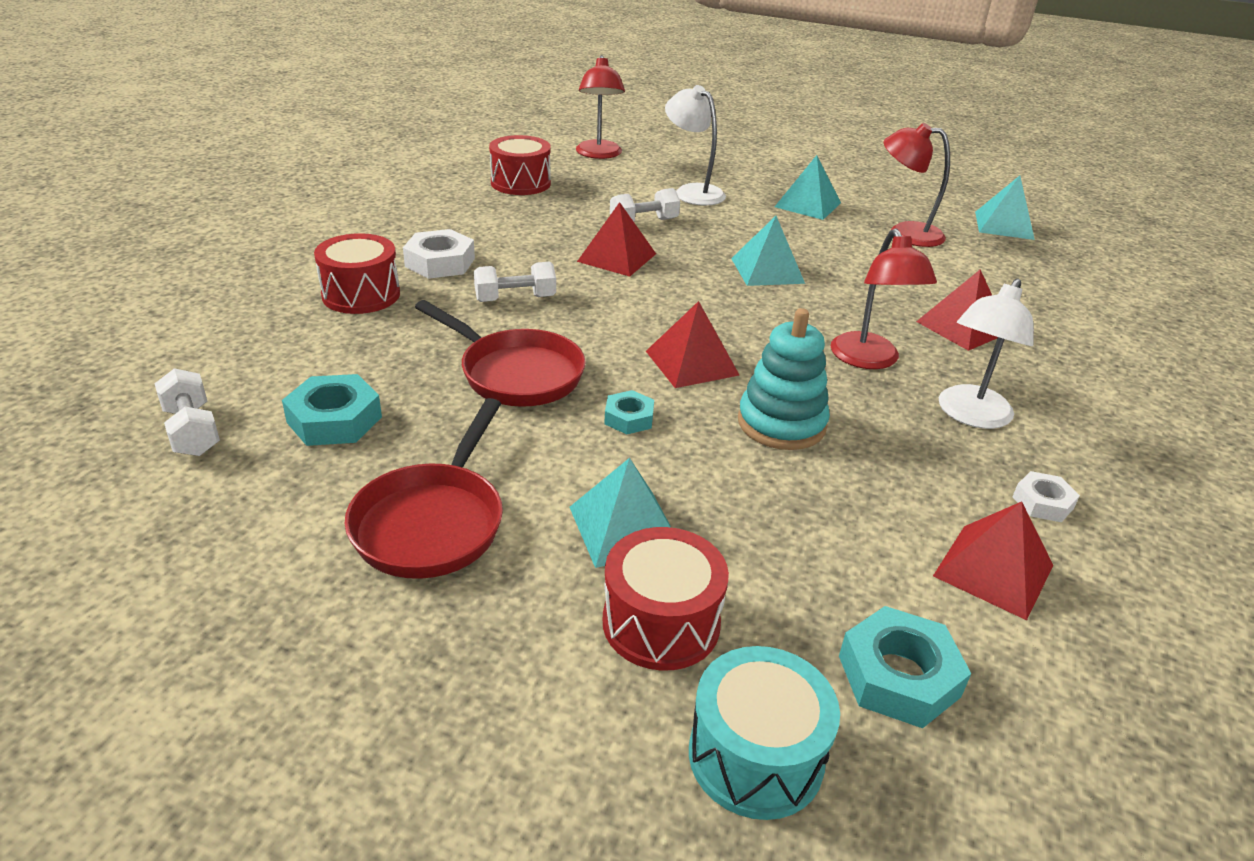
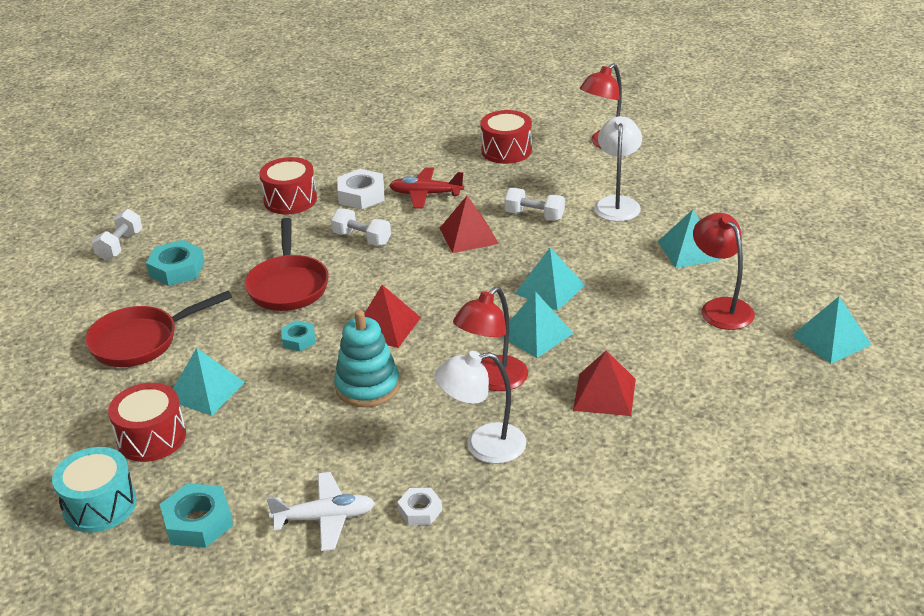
camera: 50 degrees right, 0 degrees up
red pyramid [933,502,1053,620] -> white plane [266,472,375,551]
none -> red plane [389,167,464,209]
none -> turquoise pyramid [502,291,574,358]

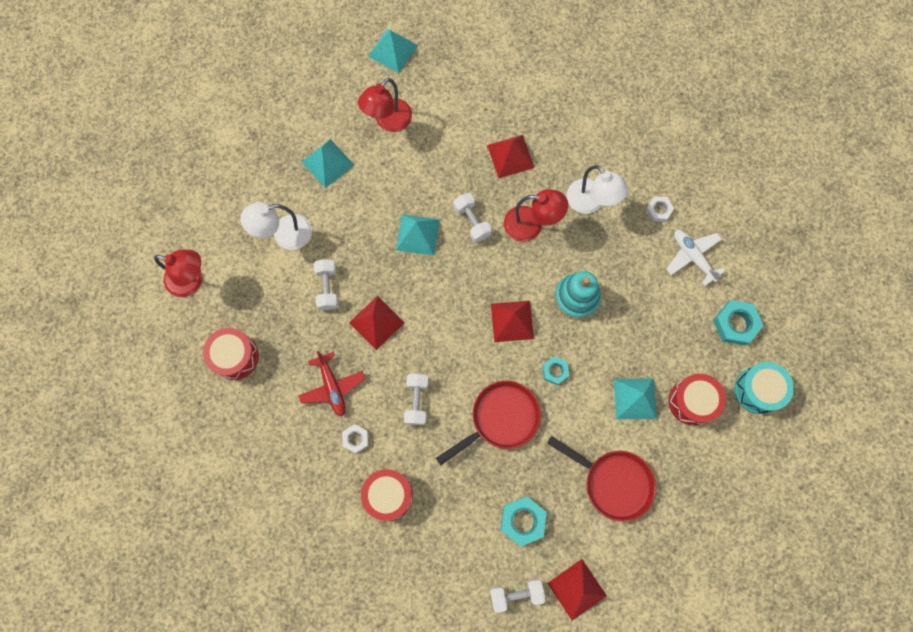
camera: 120 degrees left, 40 degrees up
white nut [337,169,385,209] -> white nut [342,424,368,454], size x0.60
turquoise pyramid [502,291,574,358] -> white dumbbell [453,193,491,242]
none -> red pyramid [547,559,607,621]

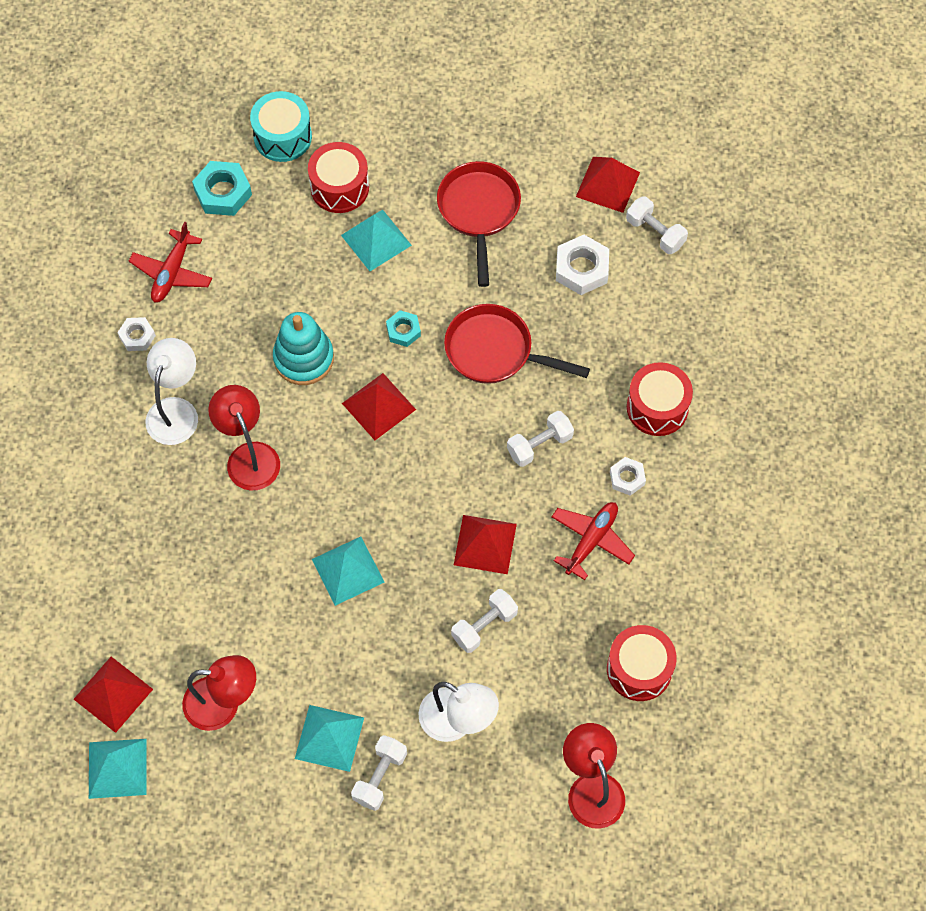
camera: 125 degrees left, 10 degrees down
white dumbbell [453,193,491,242] -> white dumbbell moved to [351,735,407,811]
red pyramid [487,135,534,178] -> red pyramid moved to [74,657,153,733]
turquoise nut [501,496,547,546] -> white nut [556,235,609,295]
white plane [666,230,725,286] -> red plane [129,221,212,303]

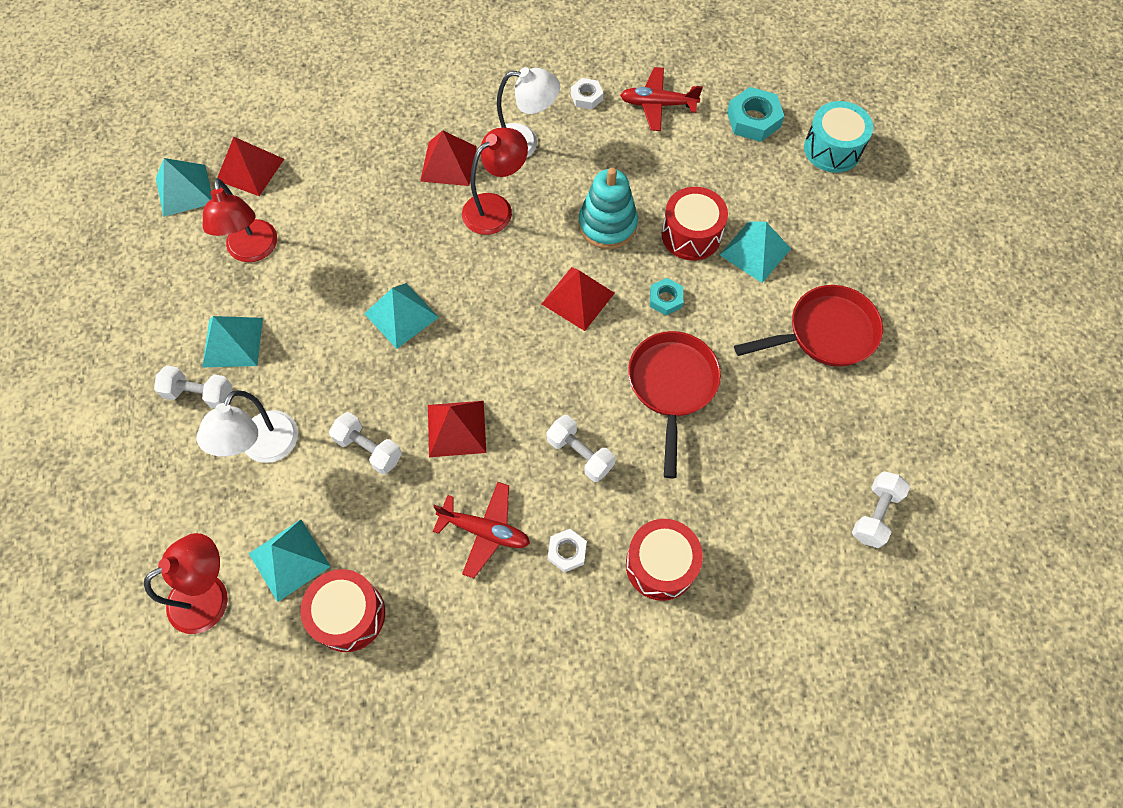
camera: 75 degrees right, 0 degrees up
red drum [308,142,369,213] -> red drum moved to [662,187,728,260]
white nut [556,235,609,295] -> none
red pyramid [576,157,640,213] -> red pyramid moved to [420,130,477,186]
none -> turquoise pyramid [249,520,331,602]

